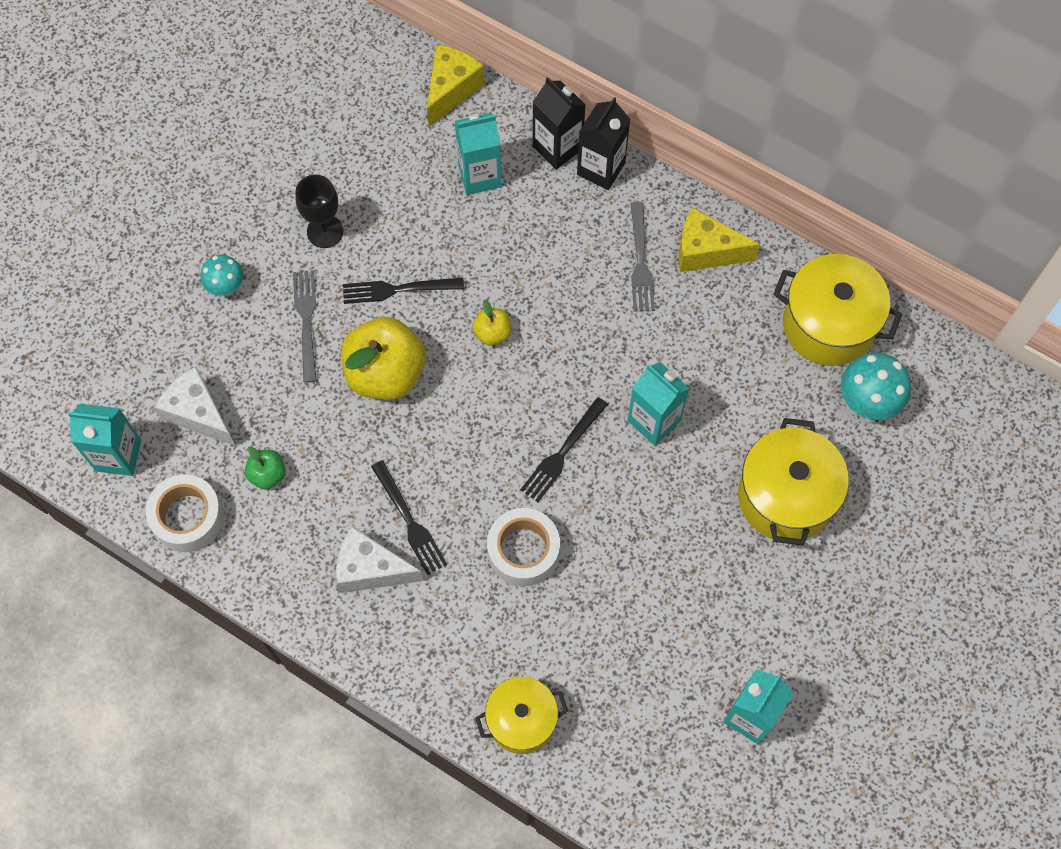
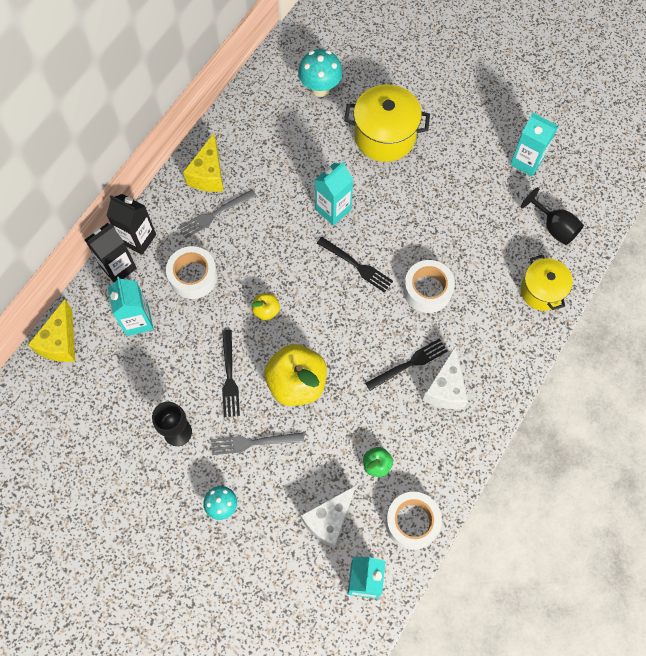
camera: 90 degrees left, 0 degrees up
yellow cheese [427,45,485,127] -> yellow cheese turned 105 degrees counterclockwise [28,299,75,362]
grey fork [630,202,655,312] -> grey fork turned 150 degrees clockwise [178,189,256,239]
yellow pot [773,254,902,366] -> none
none -> white tape [166,246,218,299]
none -> black goblet [521,187,584,245]

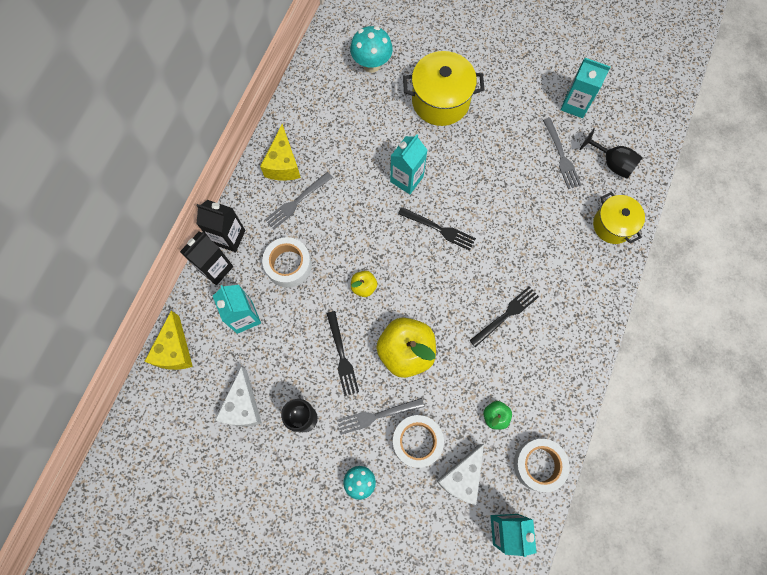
camera: 10 degrees left, 5 degrees up
white tape [403,260,455,313] -> white tape moved to [393,415,444,468]
white cheese [423,346,468,409] -> white cheese moved to [215,367,262,426]
none -> grey fork [543,118,581,189]

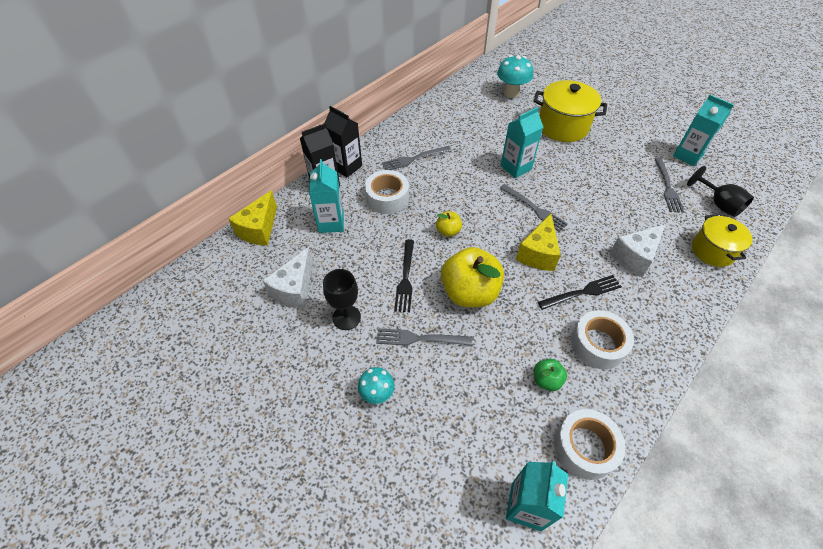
camera: 20 degrees right, 20 degrees down
yellow cheese [260,124,301,181] -> yellow cheese moved to [516,214,561,271]
white tape [393,415,444,468] -> white tape moved to [571,310,634,369]
black fork [398,207,476,251] -> grey fork [500,184,568,232]
white cheese [437,444,484,505] -> white cheese moved to [610,224,666,277]

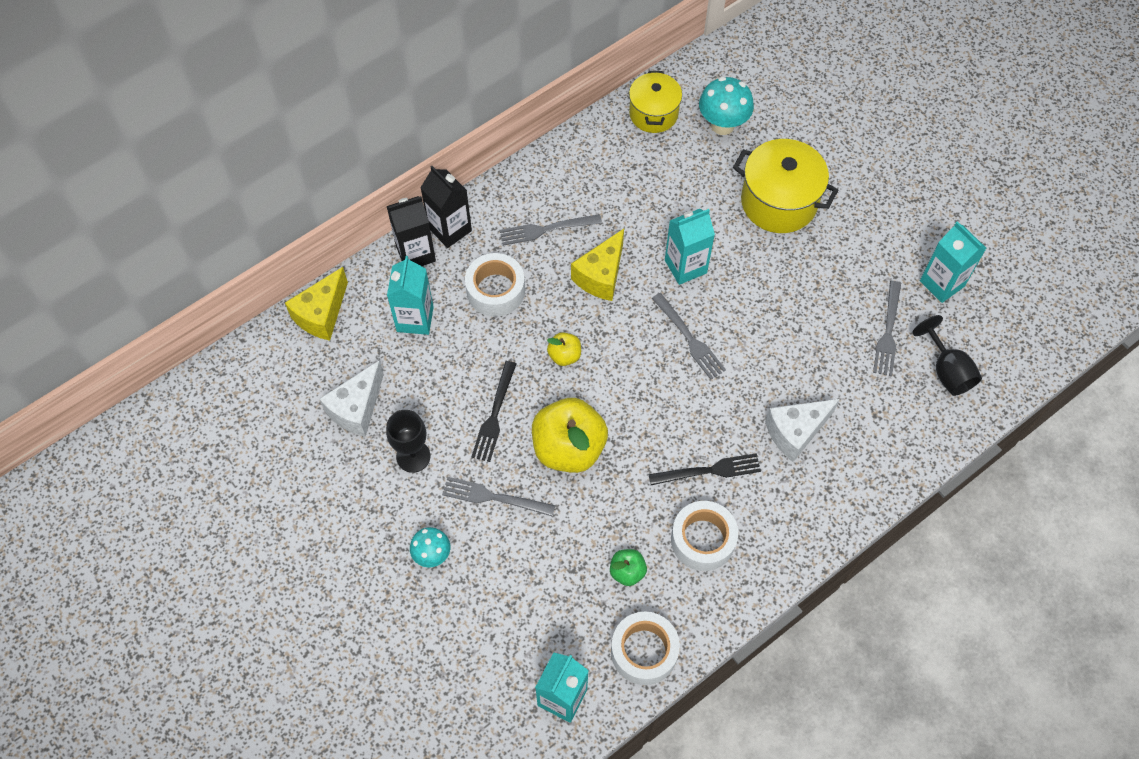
camera: 10 degrees right, 10 degrees up
yellow cheese [516,214,561,271] -> yellow cheese moved to [571,229,624,301]
yellow pot [692,214,753,267] -> yellow pot moved to [629,71,682,133]

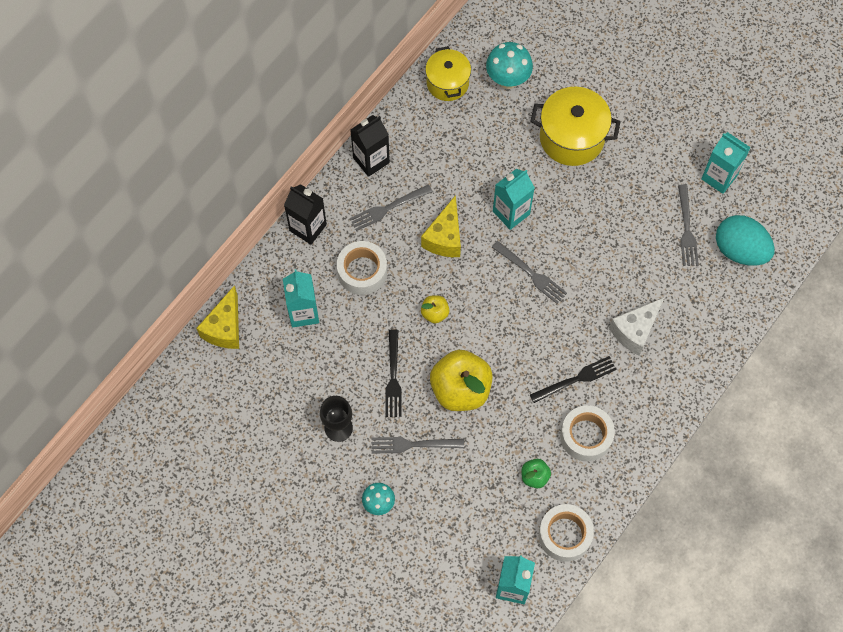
camera: 15 degrees left, 5 degrees up
white cheese [319,360,384,437] -> none
black carton [387,196,436,266] -> black carton moved to [350,115,390,177]
black goblet [913,315,982,396] -> turquoise egg [716,215,775,266]

